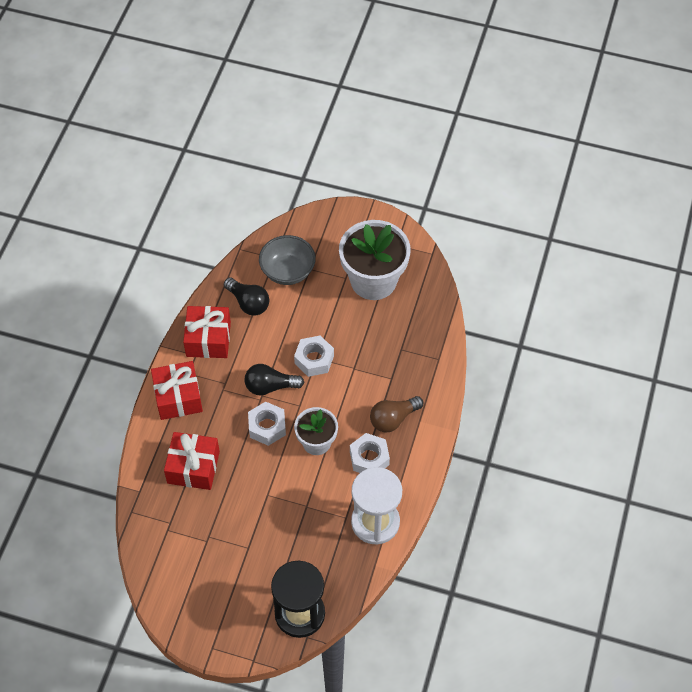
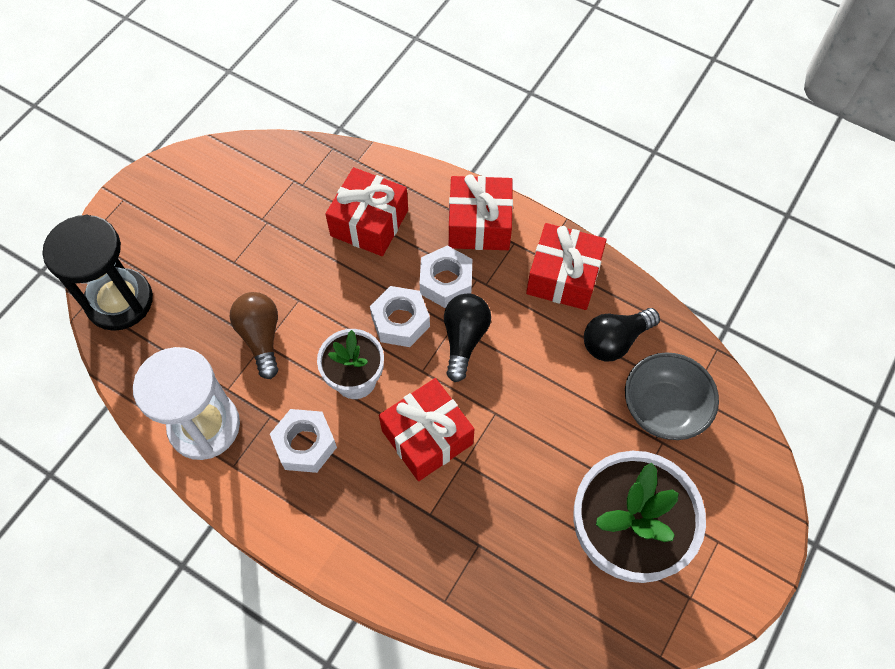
camera: 105 degrees right, 5 degrees up
white nut [294,336,334,377] -> white nut moved to [420,246,472,308]
brown light bulb [370,396,423,432] -> brown light bulb moved to [229,292,278,379]
none -> red gift [379,378,474,481]

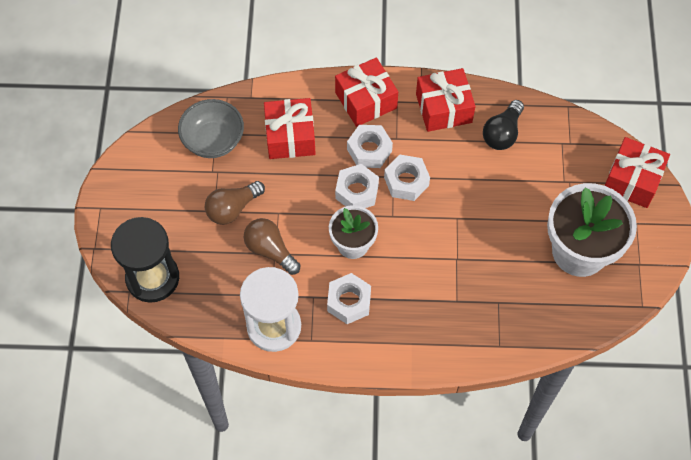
camera: 30 degrees left, 0 degrees up
red gift [379,378,474,481] -> red gift moved to [605,137,670,208]
black light bulb [444,293,491,382] -> white nut [384,154,430,201]
grey bowl [625,352,719,440] -> grey bowl moved to [178,99,244,158]
none -> brown light bulb [205,181,265,225]

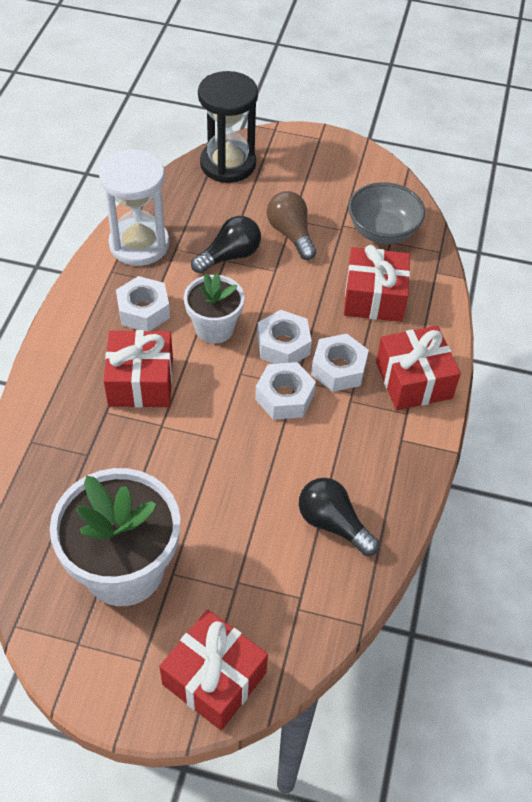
camera: 100 degrees right, 10 degrees down
brown light bulb [244,218,300,275] -> black light bulb [191,216,261,274]
red gift [416,68,476,132] -> red gift moved to [104,330,173,408]

